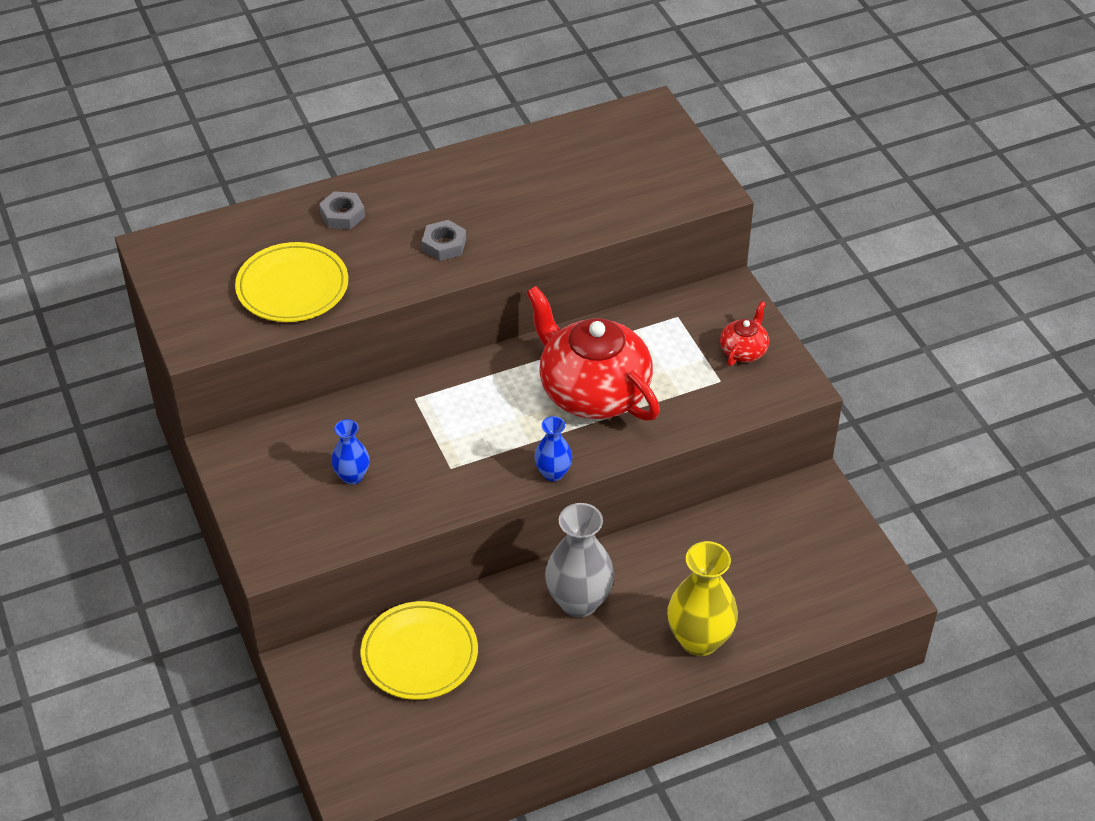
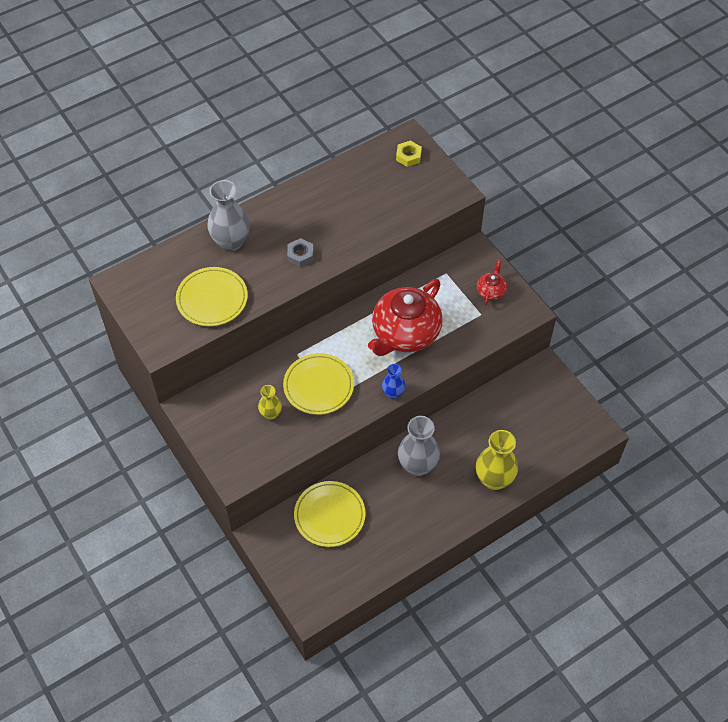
camera: 10 degrees left, 10 degrees up
grey nut [319,191,365,229] -> grey vase [207,180,250,251]
blue vase [331,419,369,485] -> yellow vase [258,385,282,420]
red teapot [526,286,660,421] -> red teapot turned 90 degrees counterclockwise [368,279,443,356]
none -> yellow plate [283,353,354,415]
none -> yellow nut [396,140,422,167]

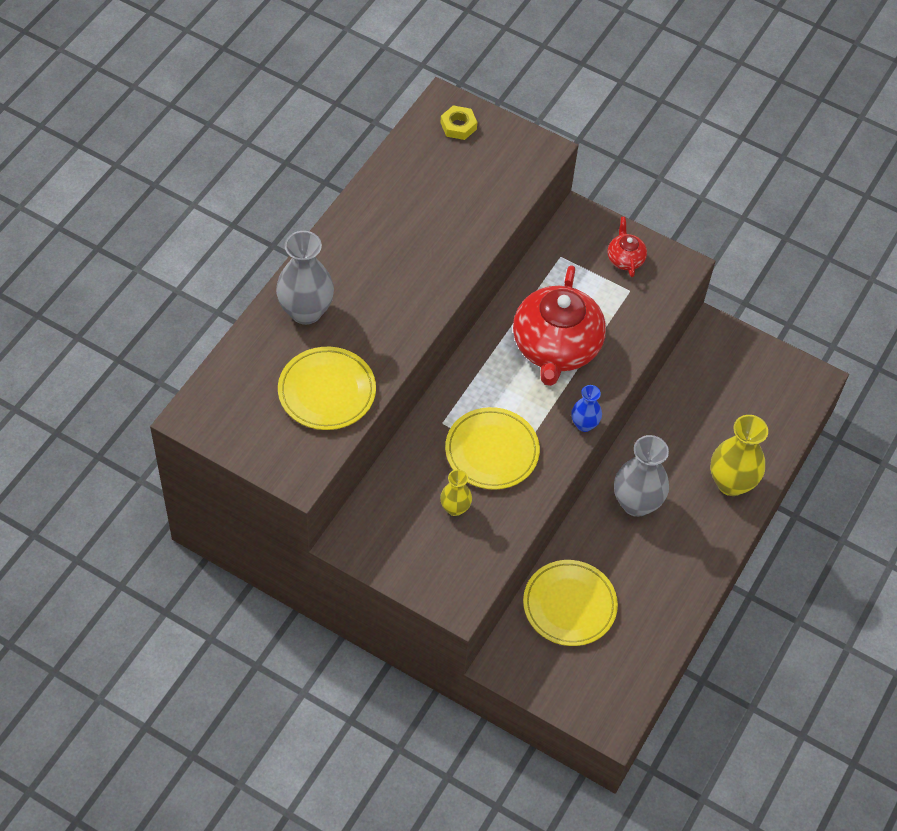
camera: 30 degrees left, 0 degrees up
grey nut [287,238,313,267] -> none

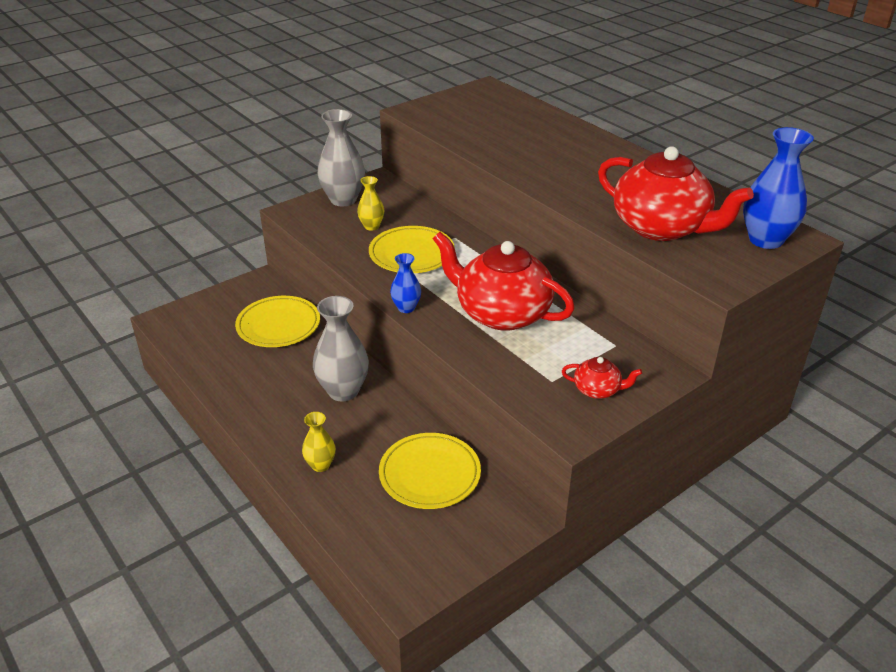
camera: 115 degrees right, 20 degrees down
grey vase [276,231,334,325] -> grey vase moved to [317,109,365,206]
yellow plate [278,347,376,430] -> yellow plate moved to [379,433,481,509]
yellow nut [440,105,477,140] -> blue vase [743,127,814,249]
yellow vase [710,415,768,496] -> yellow vase [302,412,336,472], size x0.55
none -> red teapot [598,146,754,241]

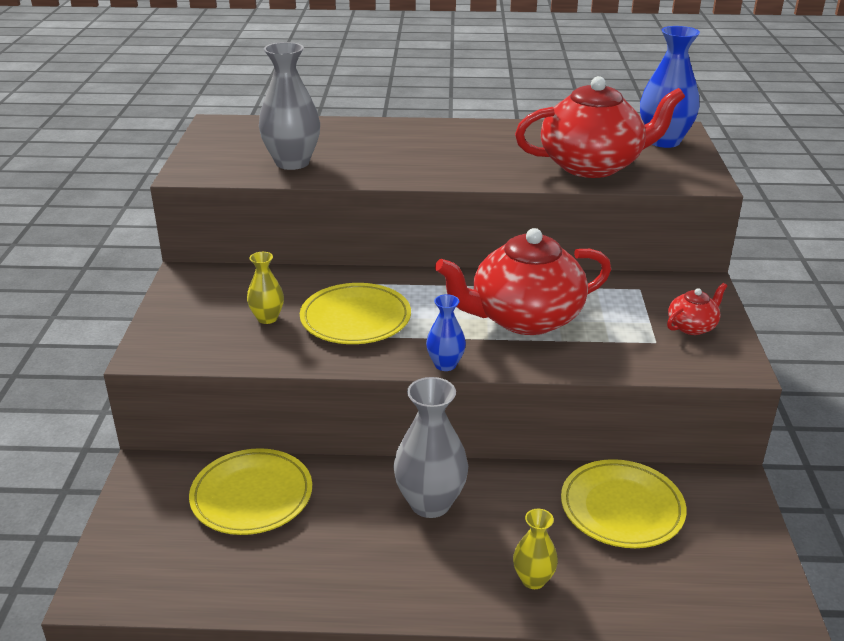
camera: 50 degrees left, 5 degrees down
grey vase [317,109,365,206] -> grey vase moved to [259,42,320,170]

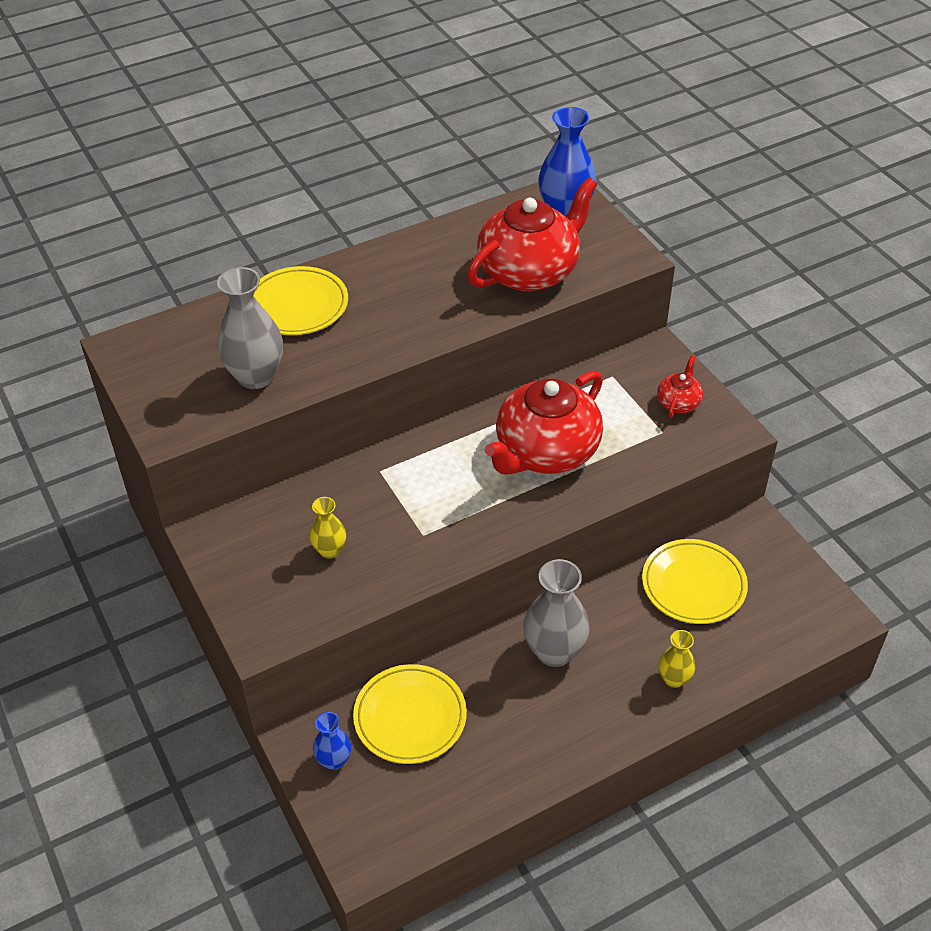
camera: 30 degrees left, 15 degrees up
yellow plate [300,283,411,344] -> yellow plate moved to [253,266,348,335]
blue vase [426,294,466,371] -> blue vase moved to [313,712,351,770]

